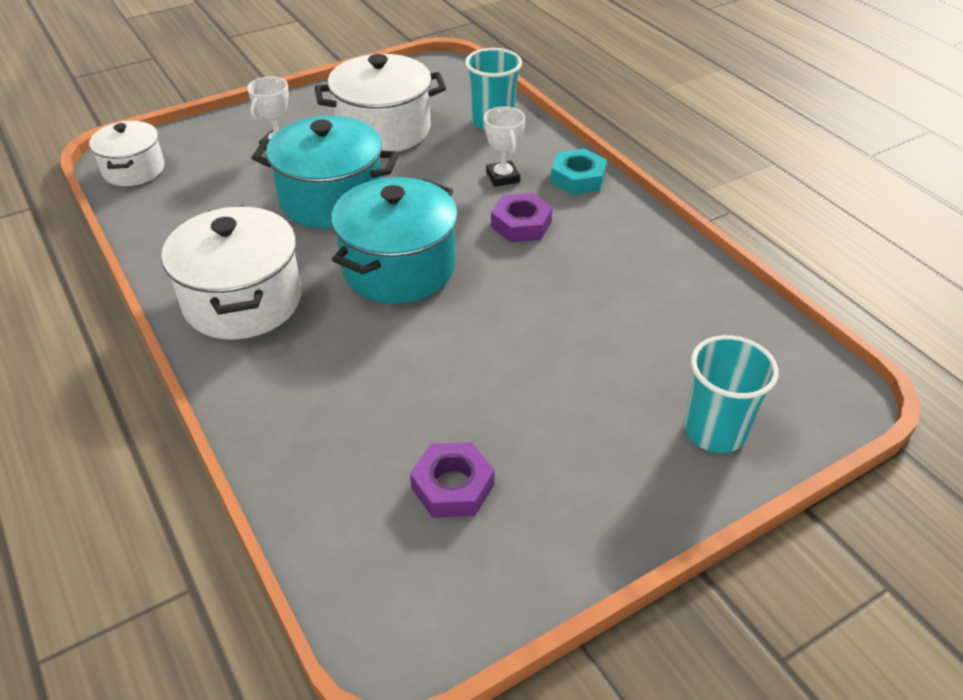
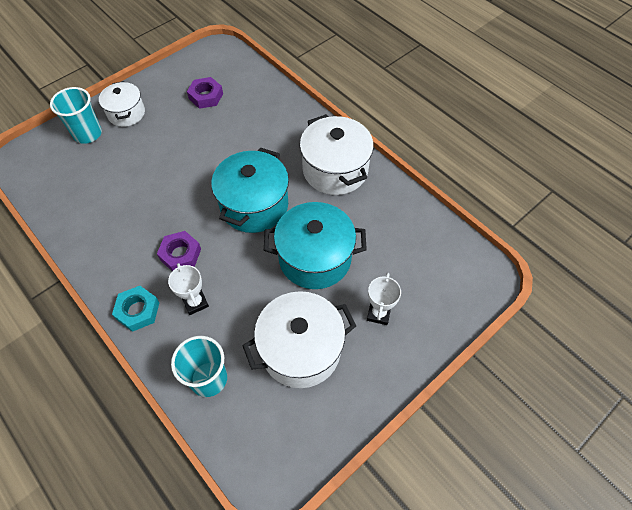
camera: 170 degrees right, 15 degrees up
white pot [89,121,165,186] -> white pot moved to [99,81,145,127]

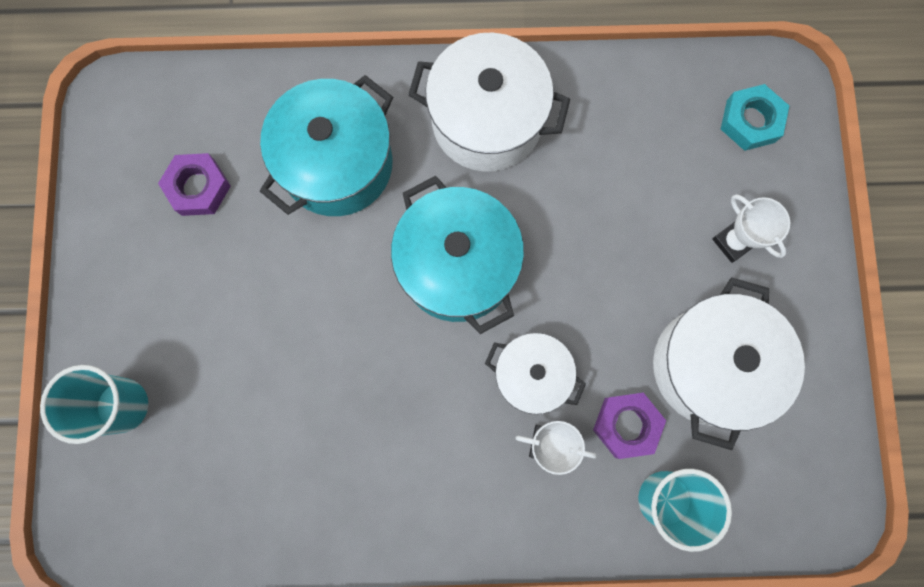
camera: 50 degrees left, 20 degrees up
white pot [99,81,145,127] -> white pot moved to [485,333,586,414]
turquoise nut [112,286,160,332] -> turquoise nut moved to [721,84,789,151]
purple nut [157,231,201,271] -> purple nut moved to [593,393,666,459]
turquoise pot [264,202,367,289] -> turquoise pot moved to [260,75,393,216]

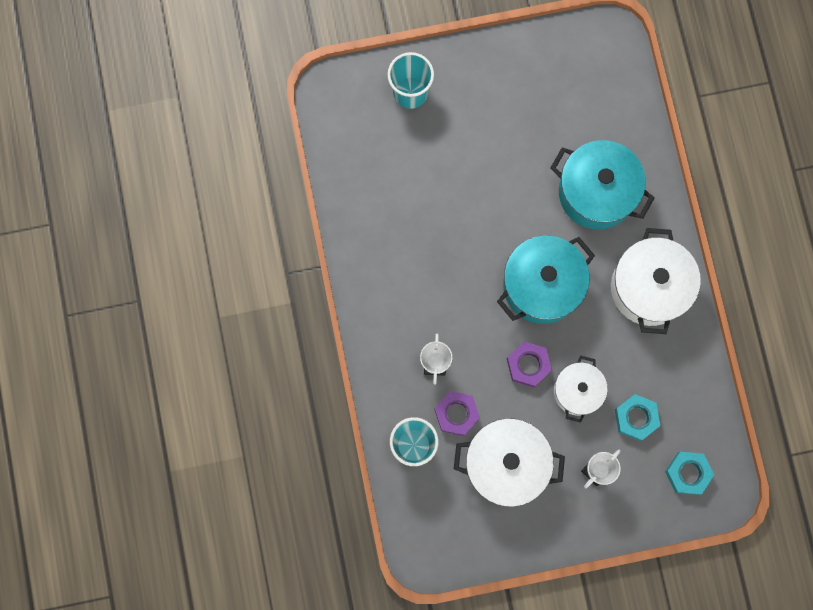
camera: 80 degrees right, 0 degrees up
purple nut [158,153,231,216] -> purple nut moved to [507,341,552,387]
white pot [485,333,586,414] -> white pot moved to [554,356,608,423]
none -> turquoise nut [615,394,660,441]

